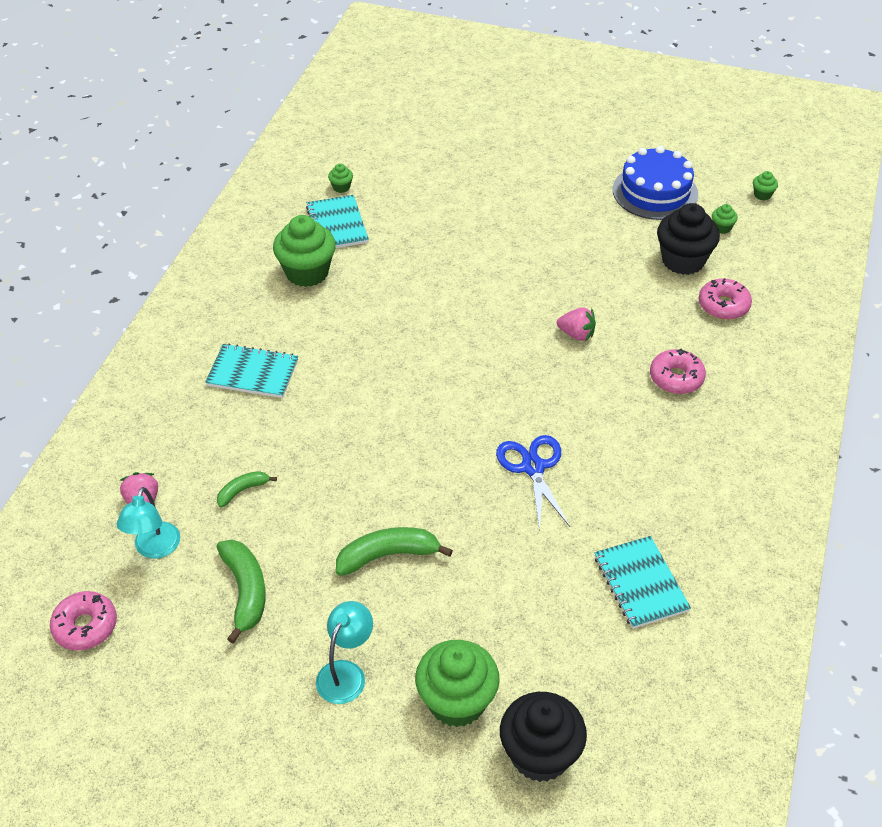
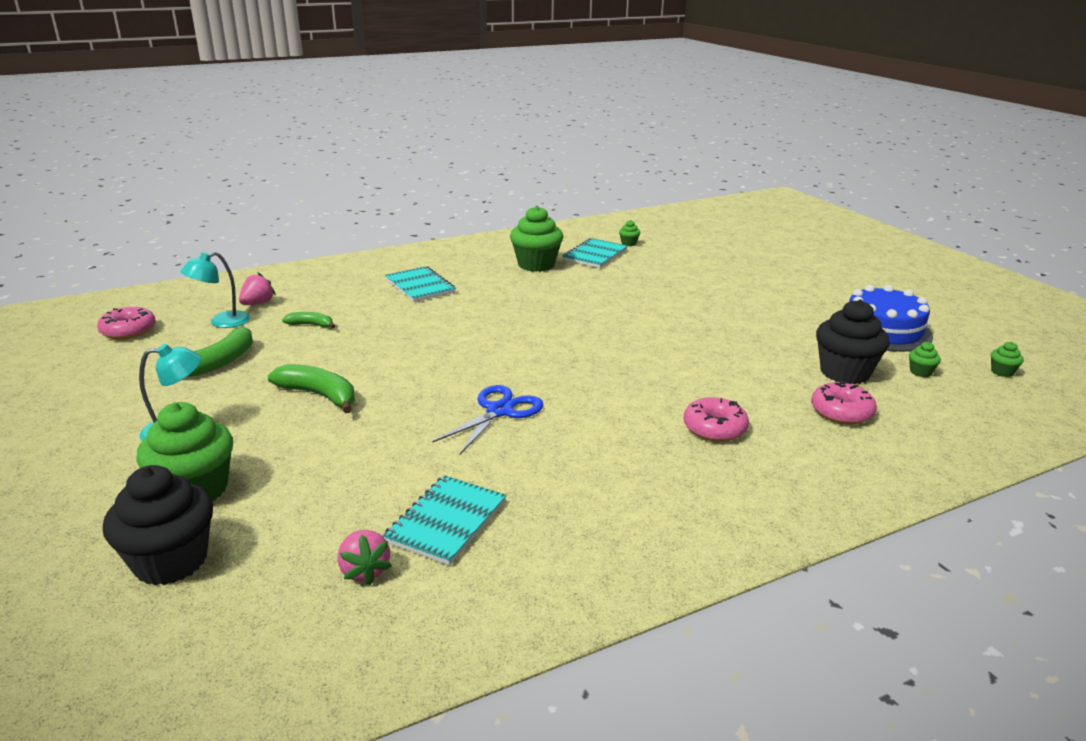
camera: 45 degrees right, 20 degrees down
pink strawberry [557,307,596,341] -> pink strawberry moved to [338,530,392,585]

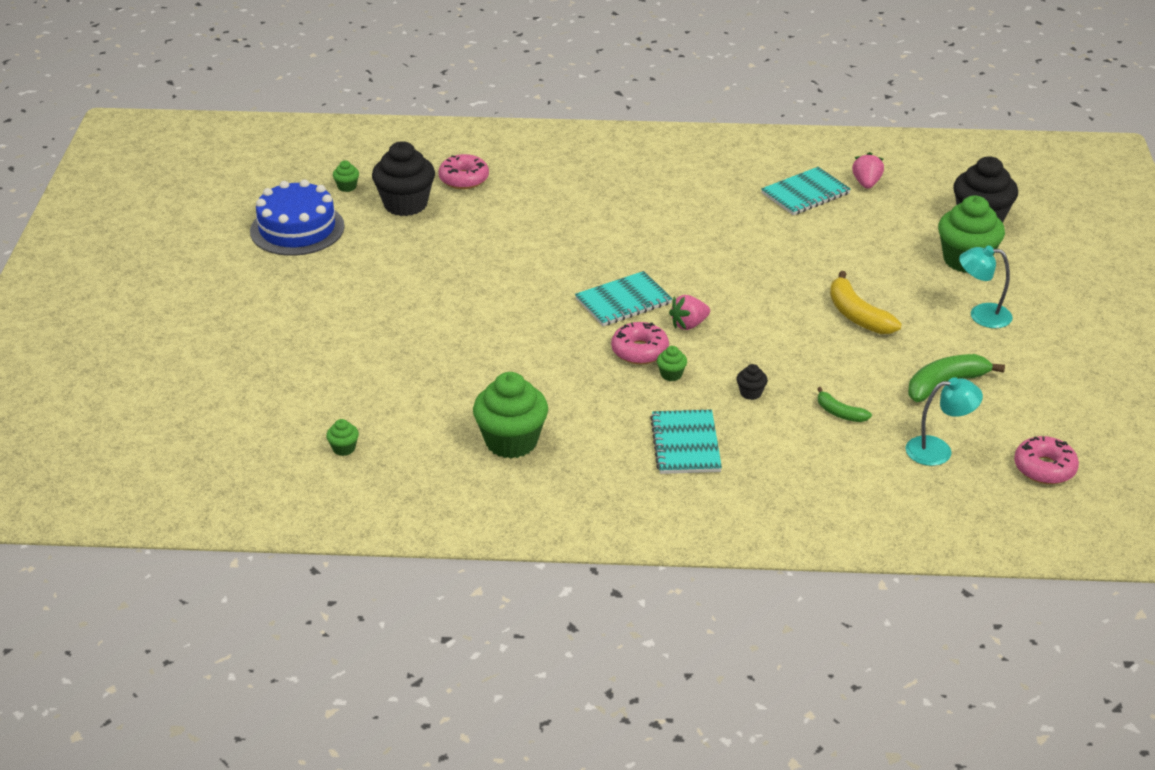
camera: 150 degrees left, 10 degrees up
pink strawberry [239,272,276,305] -> pink strawberry moved to [669,295,710,330]
green banana [268,364,355,413] -> yellow banana [830,271,902,334]
blue scissors [432,385,543,454] -> none
turquoise notebook [562,238,627,268] -> turquoise notebook moved to [575,271,673,326]
pink donut [683,397,749,442] -> pink donut moved to [611,322,669,364]
green cupcake [991,342,1024,377] -> green cupcake moved to [657,346,687,381]
none -> black cupcake [736,364,768,400]

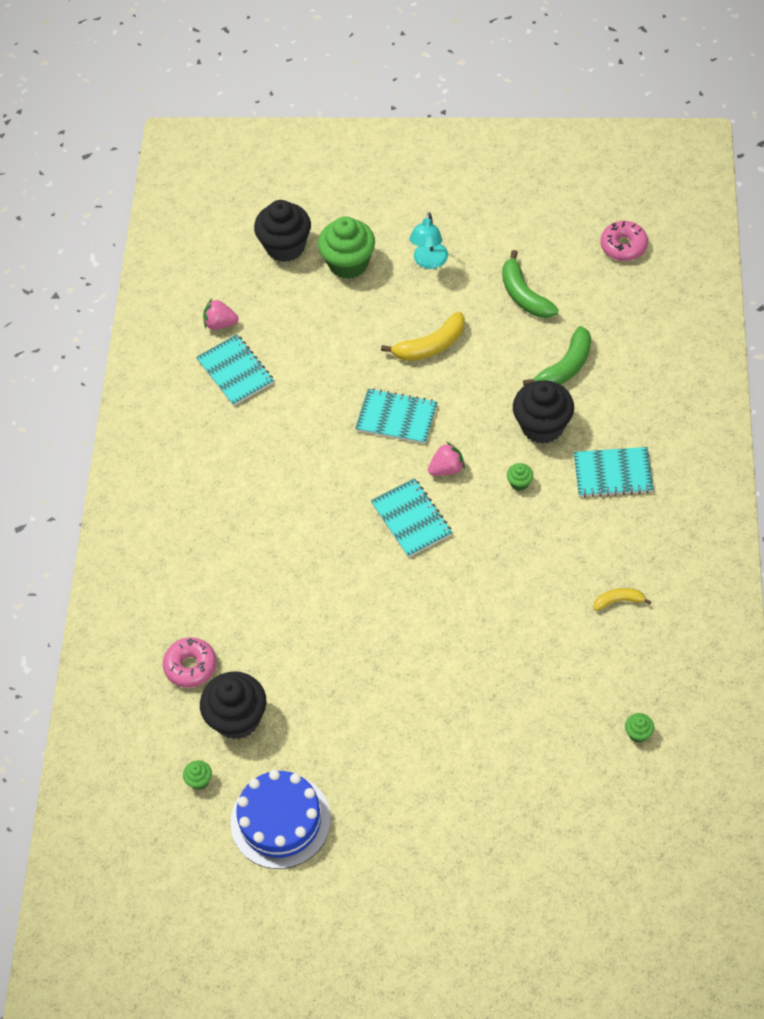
camera: 85 degrees left, 20 degrees up
green cupcake [473,372,548,458] -> yellow banana [594,588,652,611]
pink donut [611,322,669,364] -> none
pink strawberry [669,295,710,330] -> pink strawberry turned 90 degrees counterclockwise [428,442,465,476]
black cupcake [736,364,768,400] -> black cupcake [513,380,574,444], size x2.32
green banana [817,387,872,422] -> green banana [523,326,591,386], size x1.73
turquoise lamp [905,377,983,466] -> none
none -> turquoise notebook [355,388,437,444]

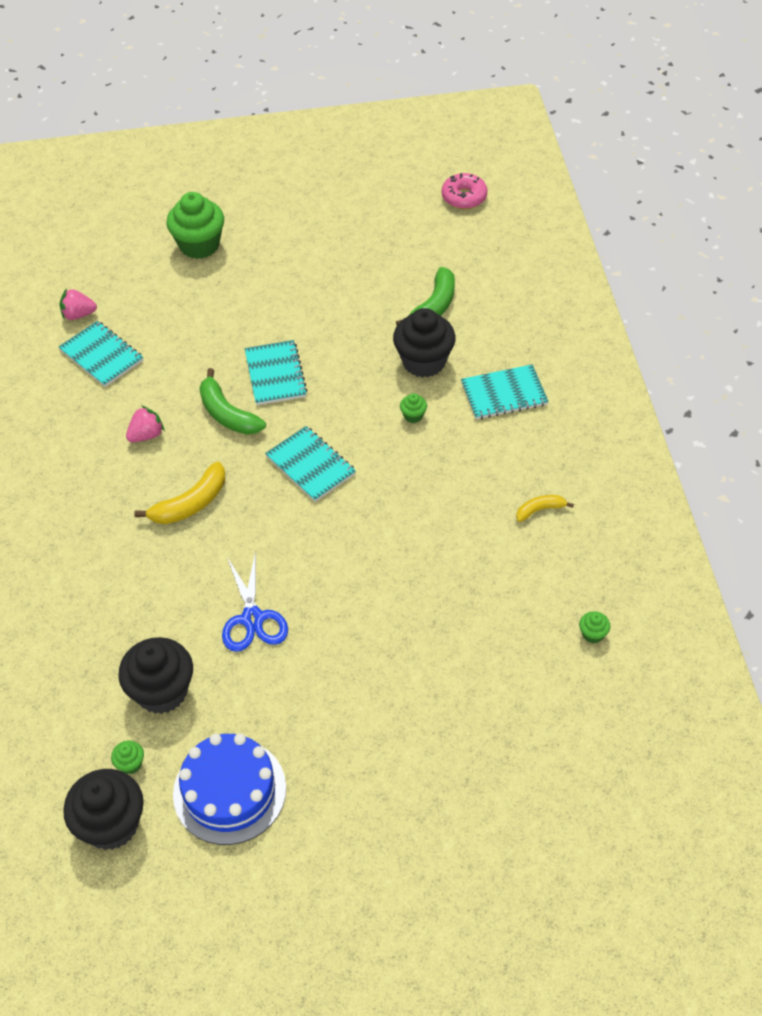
camera: 15 degrees left, 5 degrees down
pink donut [163,637,217,688] -> none
black cupcake [254,200,311,262] -> black cupcake moved to [63,769,144,850]
turquoise notebook [355,388,437,444] -> turquoise notebook turned 75 degrees clockwise [245,340,308,405]
yellow banana [381,312,465,361] -> yellow banana moved to [134,462,225,524]
turquoise lamp [409,212,448,269] -> none
pink strawberry [428,442,465,476] -> pink strawberry moved to [126,406,165,442]
green banana [502,250,559,318] -> green banana moved to [199,368,266,435]
none -> blue scissors [222,551,288,652]

